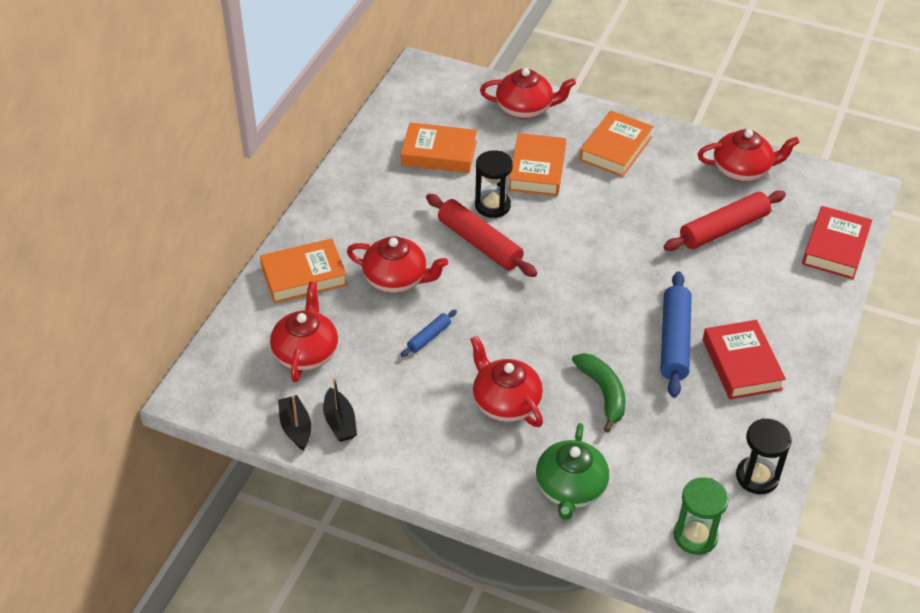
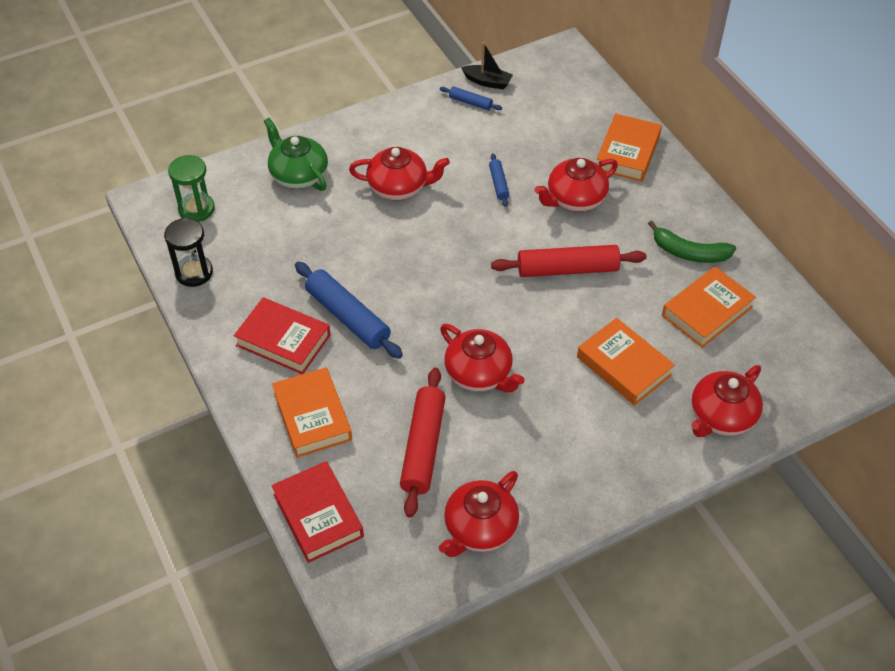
camera: 130 degrees right, 5 degrees up
red teapot [270,281,338,382] -> red teapot moved to [440,324,525,392]
black boat [323,378,357,442] -> blue rolling pin [440,86,502,110]
black hourglass [475,150,513,218] -> none
green banana [572,353,626,433] -> green banana moved to [648,221,736,263]
orange book [579,111,654,177] -> orange book moved to [272,367,352,458]

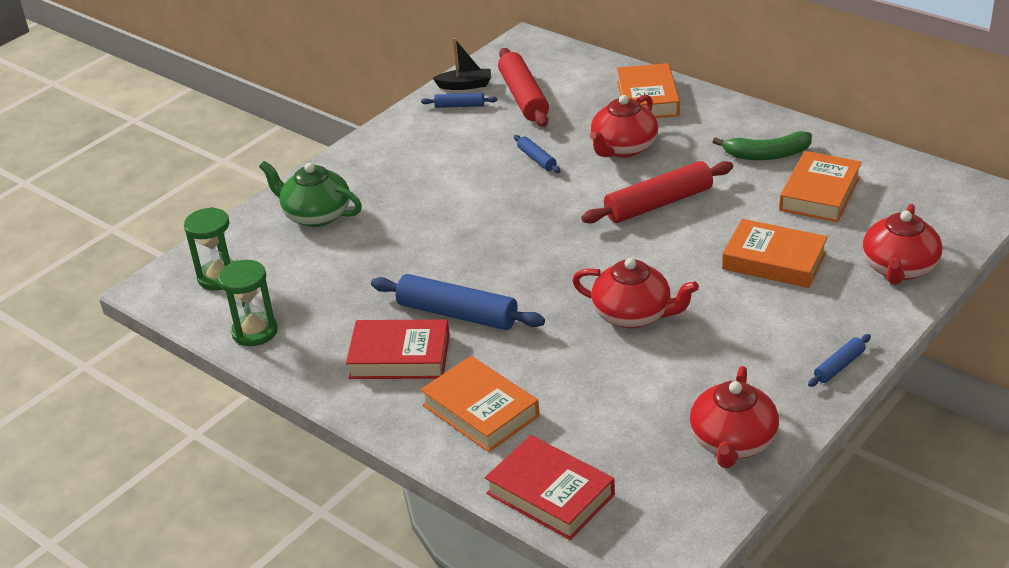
camera: 20 degrees left, 15 degrees down
black hourglass [164,218,213,287] -> green hourglass [218,260,278,346]
red teapot [349,147,450,200] -> none
red rolling pin [400,367,446,518] -> red rolling pin moved to [498,48,549,127]
none -> blue rolling pin [808,334,871,387]

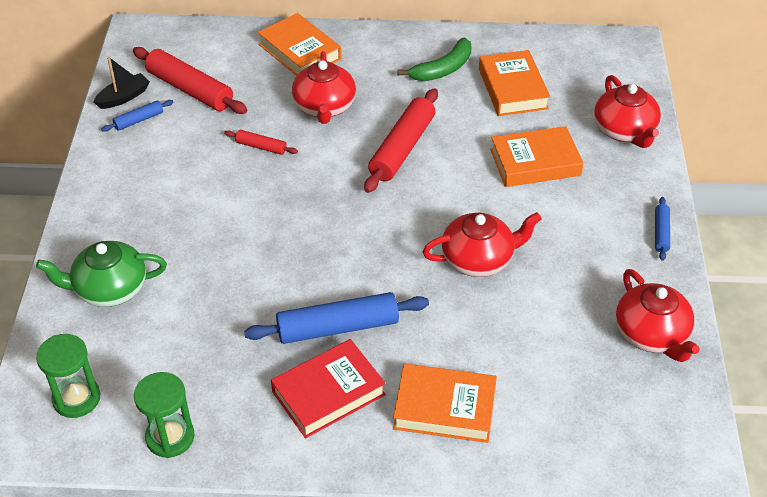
camera: 40 degrees left, 10 degrees up
red book [485,435,615,540] -> none
blue rolling pin [514,135,561,173] -> red rolling pin [224,130,298,155]

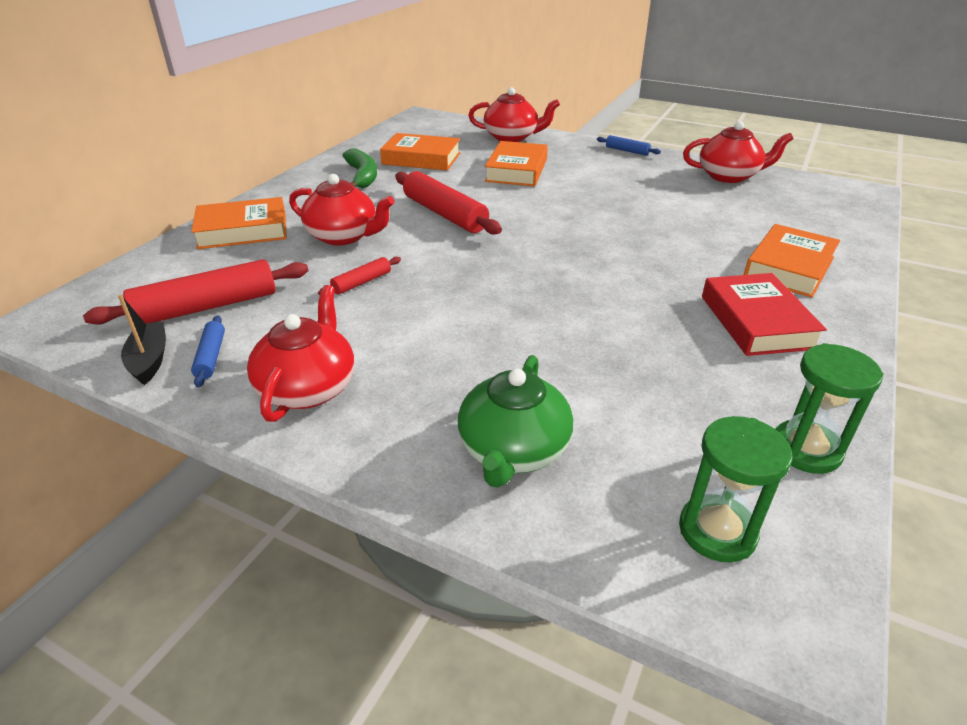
camera: 65 degrees left, 10 degrees down
blue rolling pin [244,292,429,344] -> none
red teapot [423,212,542,277] -> red teapot moved to [247,285,354,422]

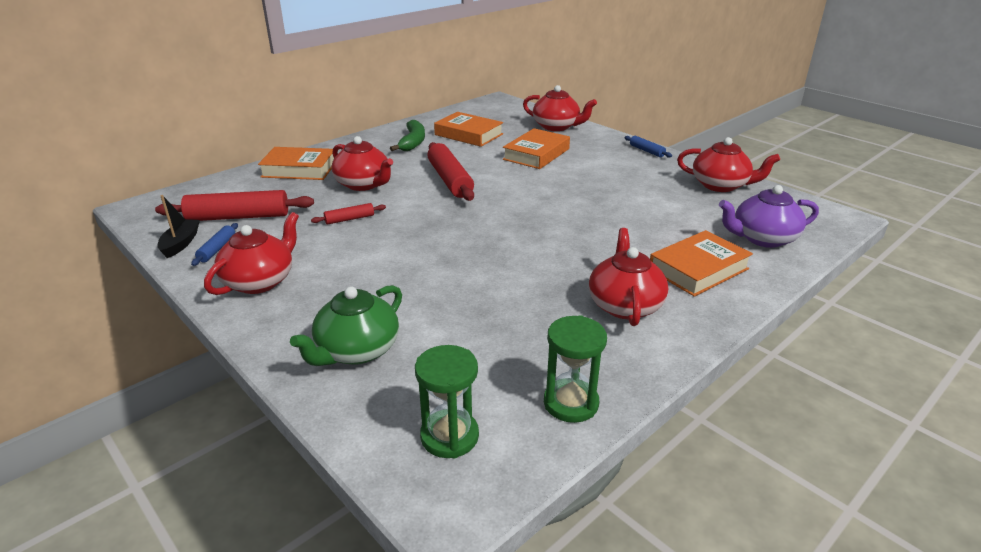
camera: 20 degrees right, 5 degrees down
red book [702,273,827,356] -> red teapot [589,228,668,326]
none -> purple teapot [719,185,819,248]

